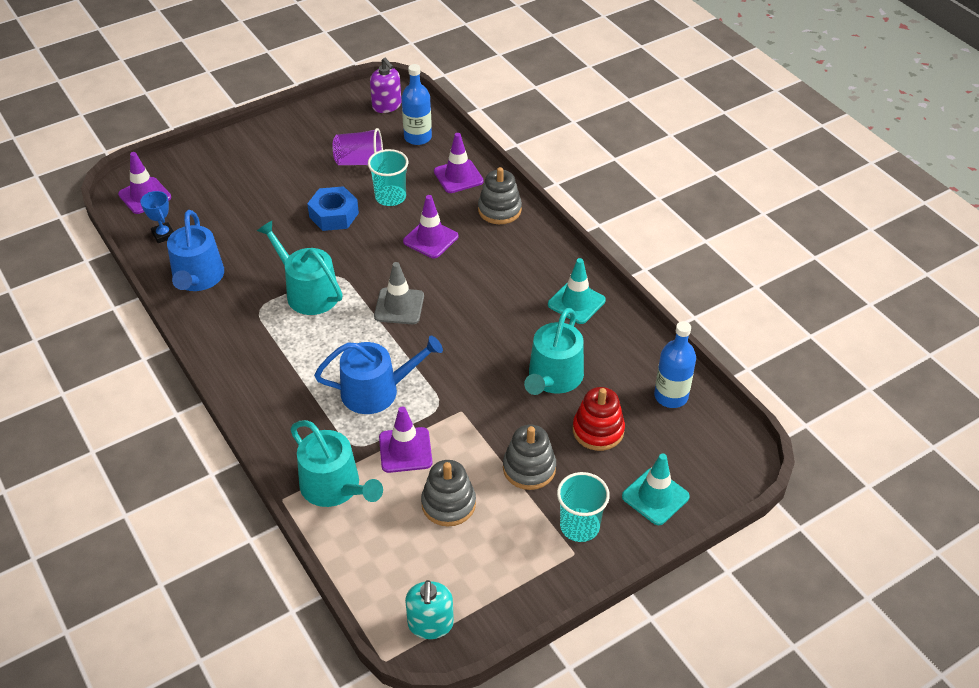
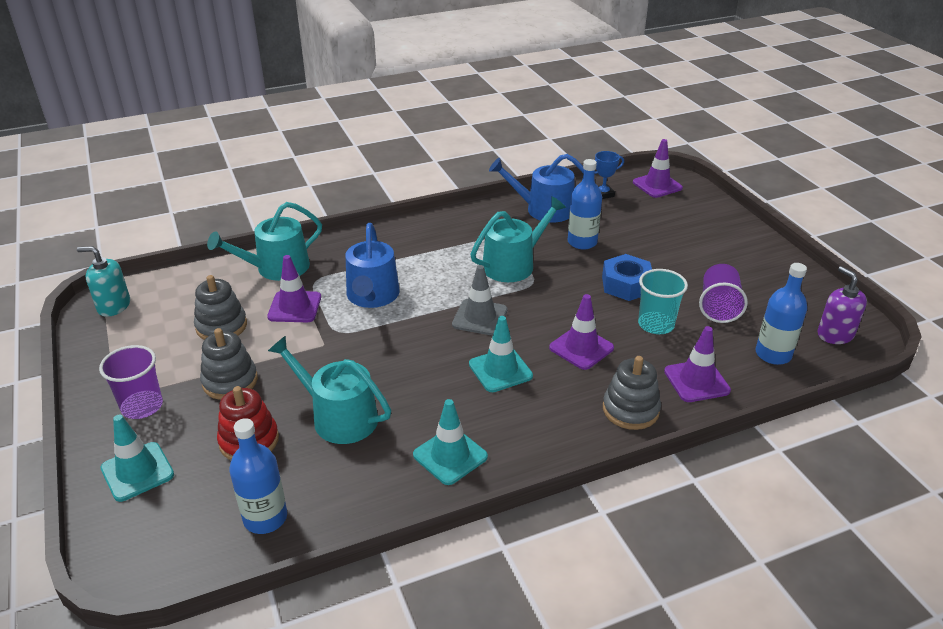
camera: 100 degrees right, 10 degrees down
purple soap dispenser [370,58,402,113] -> purple soap dispenser turned 90 degrees clockwise [817,266,867,344]
turquoise cup [557,472,610,542] -> purple cup [99,345,163,419]
none -> turquoise traffic cone [469,316,533,392]
none -> blue bottle [568,159,602,249]

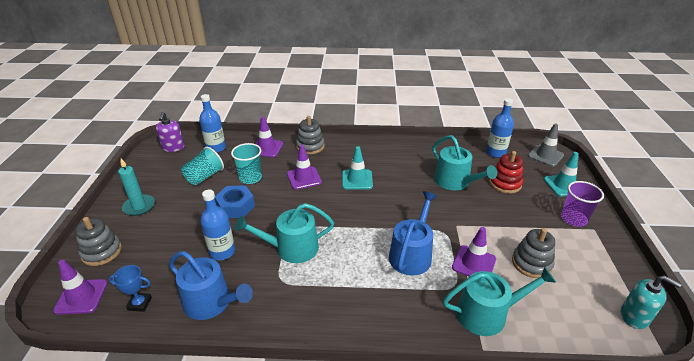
camera: 155 degrees left, 0 degrees up
grey stacking toy [200,328,258,400] -> grey stacking toy moved to [75,217,122,266]
turquoise traffic cone [413,399,488,485] -> none
grey traffic cone [452,265,508,335] -> grey traffic cone moved to [528,124,564,167]
purple cup [699,264,748,323] -> turquoise cup [181,147,224,185]
none -> turquoise candle [118,158,155,216]

